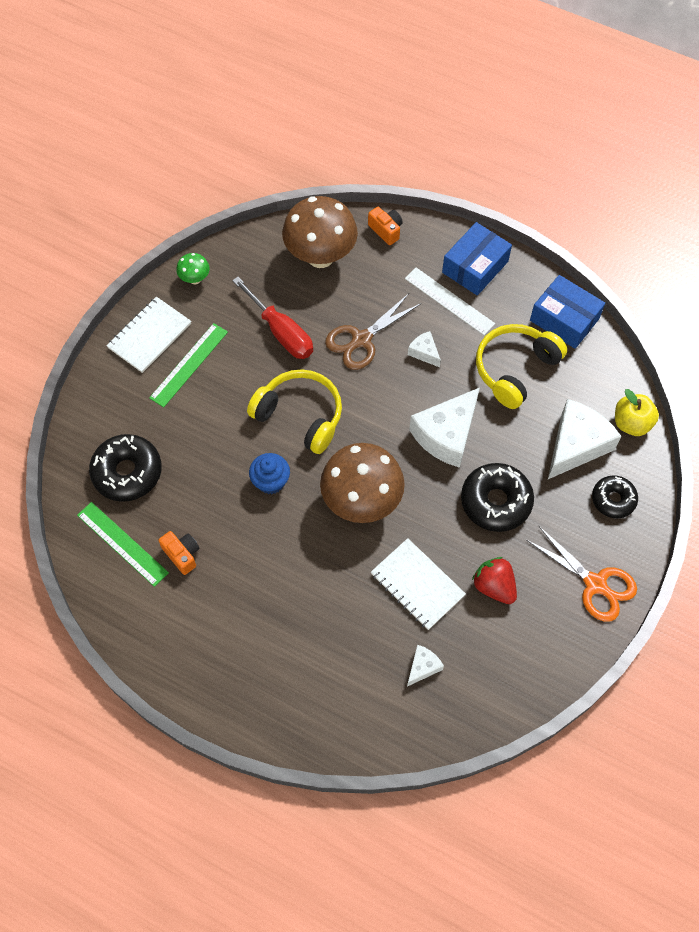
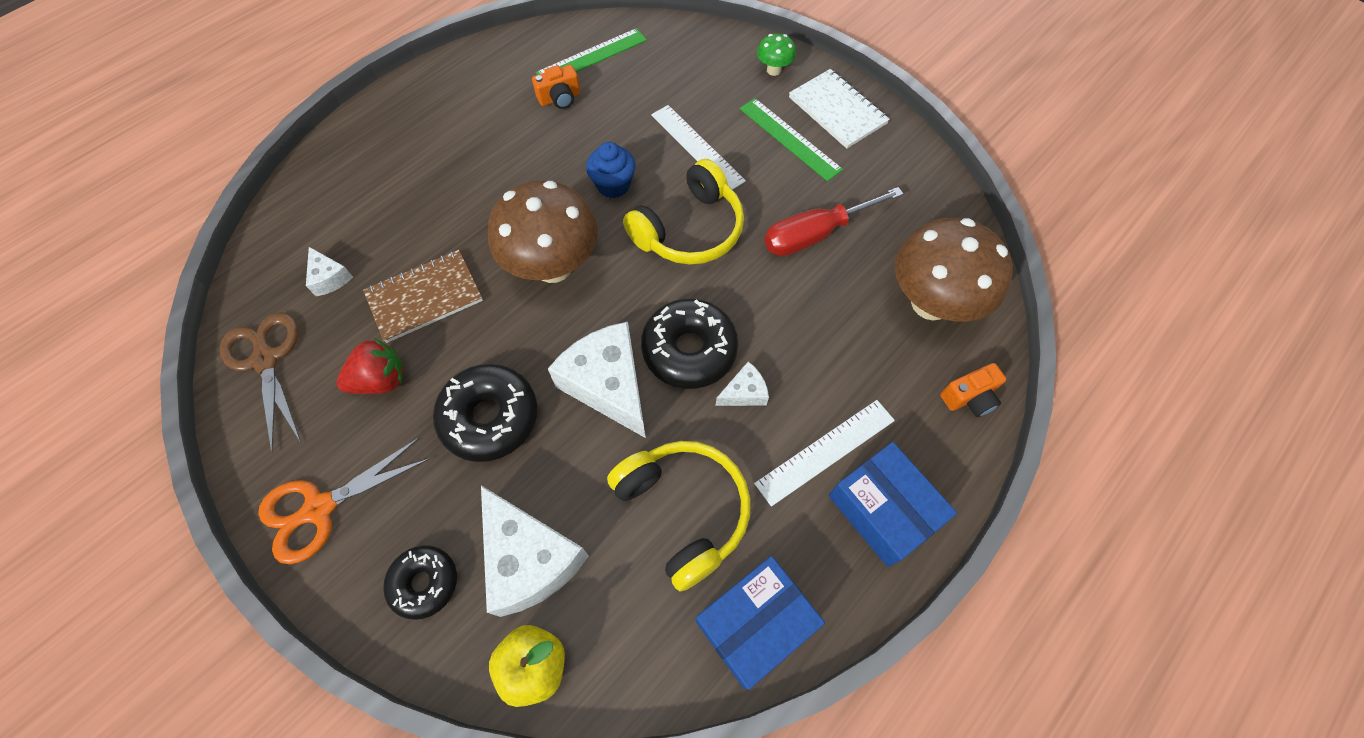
camera: 105 degrees right, 0 degrees up
black donut [89,434,162,502] -> black donut moved to [641,298,738,389]
green mushroom [176,253,210,284] -> green mushroom moved to [757,33,796,76]
brown scissors [325,293,420,370] -> brown scissors moved to [220,312,301,454]
white notebook [371,538,466,630] -> brown notebook [363,250,483,343]
none -> white ruler [651,105,746,190]

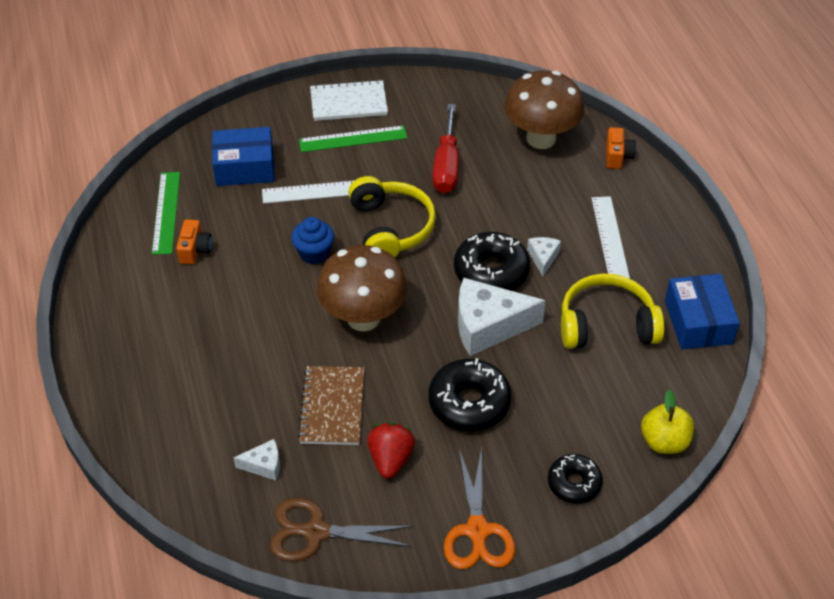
camera: 60 degrees left, 15 degrees down
white cheese [481,485,589,617] -> none
green mushroom [757,33,796,76] -> none
blue box [828,442,957,567] -> blue box moved to [212,127,275,186]

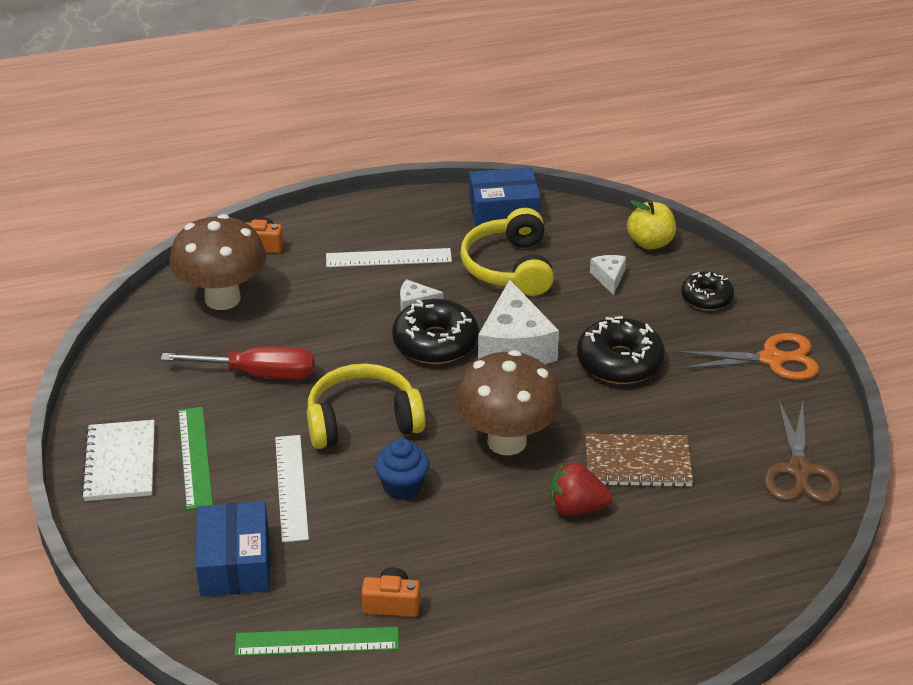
camera: 90 degrees left, 10 degrees down
white cheese [233,439,280,480] -> white cheese moved to [590,255,626,295]
red strawberry [368,423,415,479] -> red strawberry moved to [550,462,612,516]

